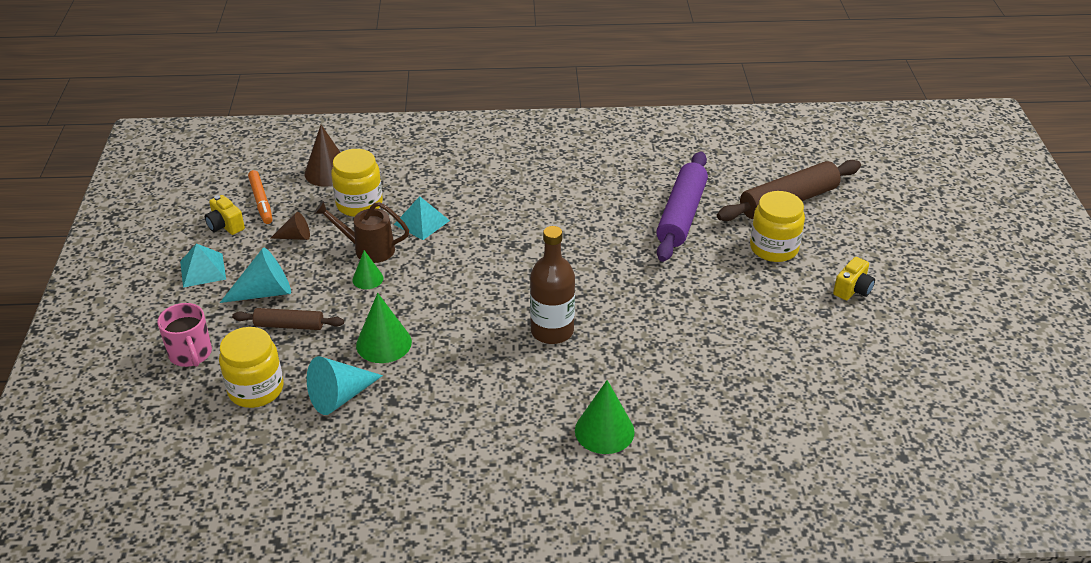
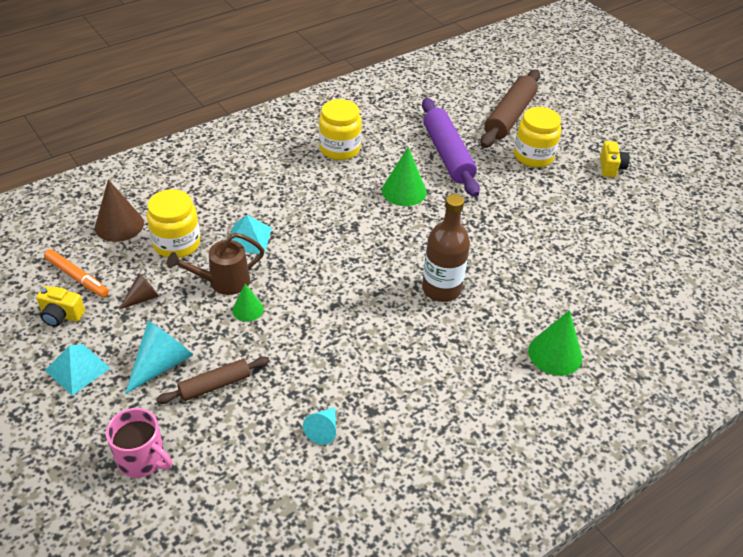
camera: 35 degrees left, 5 degrees up
yellow jar [219,327,283,408] -> yellow jar moved to [319,99,362,160]
turquoise cone [307,356,383,415] -> turquoise cone [303,407,336,445], size x0.59
green cone [356,293,412,363] -> green cone moved to [382,147,427,206]

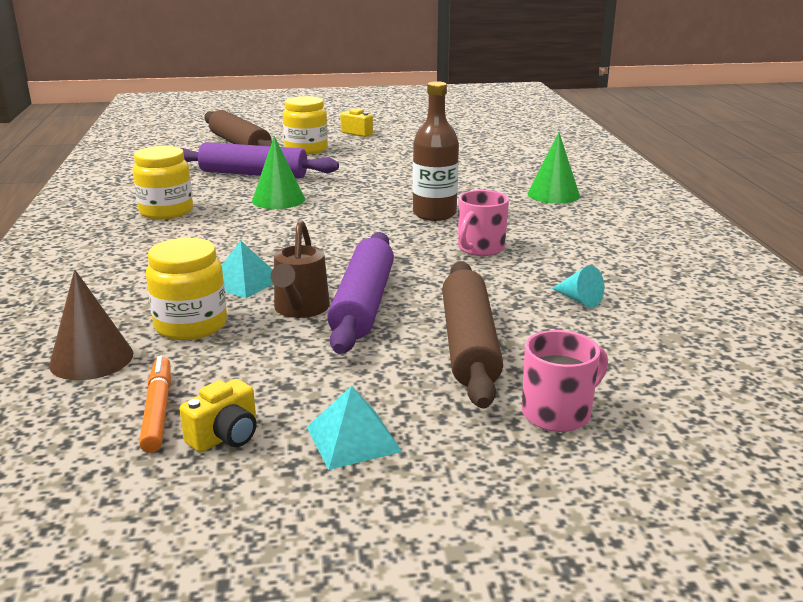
camera: 60 degrees left, 20 degrees down
orange marker [44,249,109,297] -> orange marker turned 75 degrees counterclockwise [139,356,171,453]
brown cone [119,273,160,310] -> none
turquoise cone [125,321,193,394] -> none
brown rolling pin [156,356,270,404] -> brown rolling pin [442,262,503,409], size x1.77
green cone [232,284,264,321] -> purple rolling pin [327,232,394,354]
none -> pink mug [458,190,509,256]

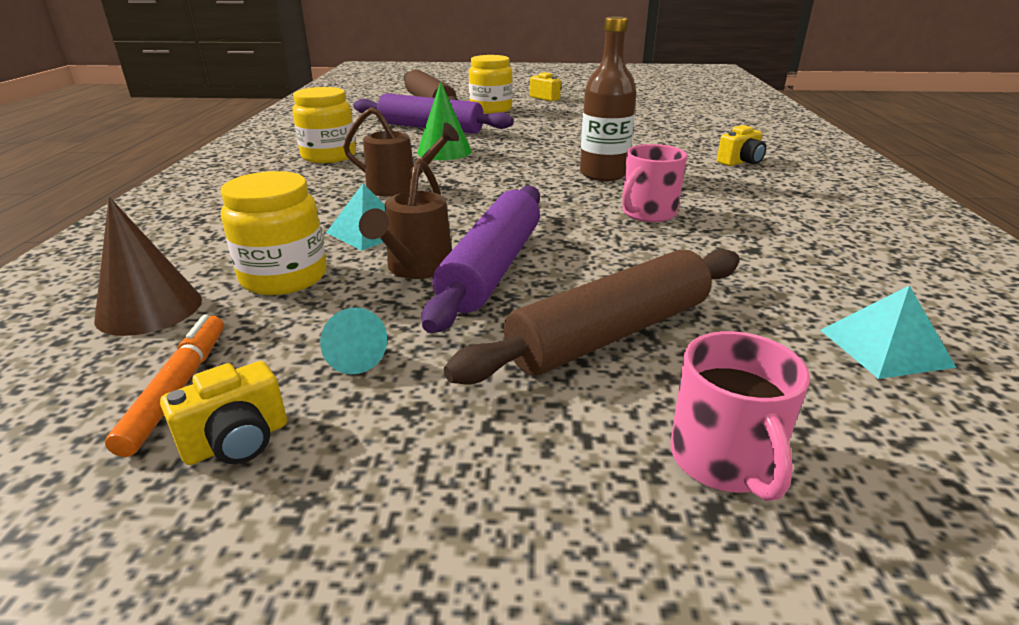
camera: 10 degrees right, 5 degrees up
turquoise pyramid [307,386,402,470] -> turquoise pyramid moved to [821,285,957,379]
brown rolling pin [442,262,503,409] -> brown rolling pin turned 45 degrees clockwise [444,249,740,385]
pink mug [522,330,608,432] -> pink mug turned 105 degrees clockwise [671,331,810,501]
green cone [527,132,580,204] -> yellow camera [717,125,766,166]
turquoise cone [552,265,604,308] -> turquoise cone moved to [320,307,387,374]
none -> brown watering can [343,107,459,197]

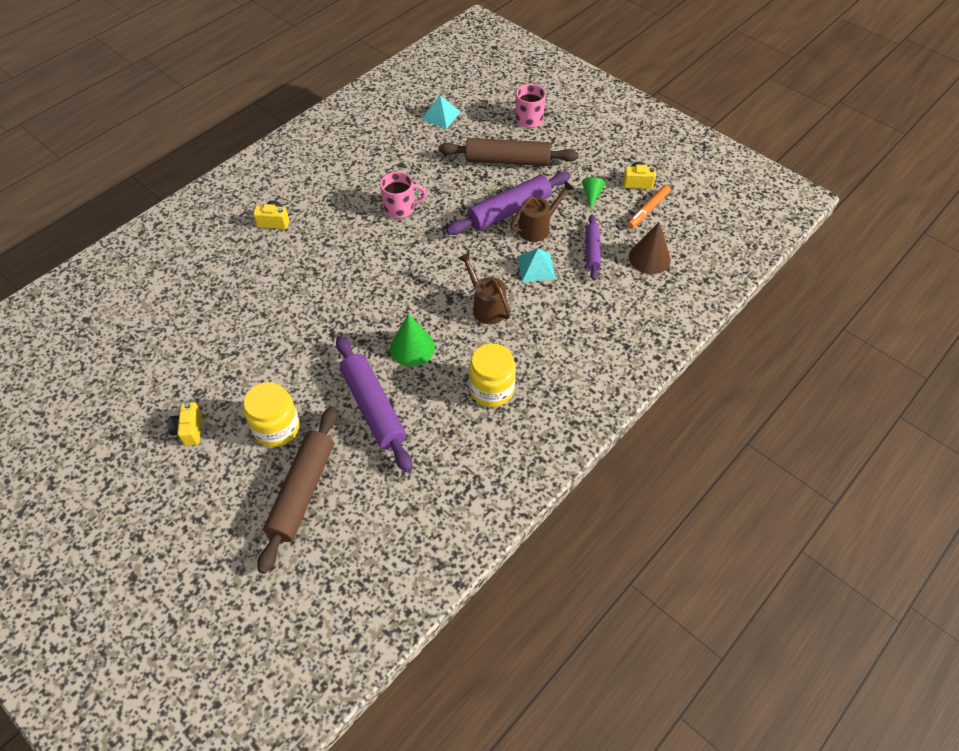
camera: 140 degrees left, 25 degrees up
yellow jar [221,171,327,295] -> purple rolling pin [585,215,601,281]
turquoise cone [320,307,387,374] -> green cone [582,177,605,209]
brown bottle [580,16,637,181] -> none

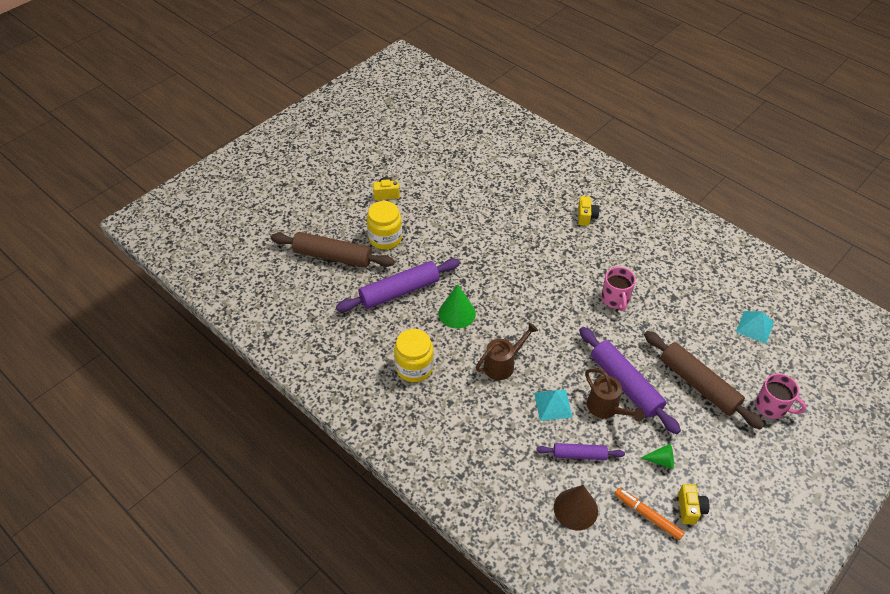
camera: 90 degrees right, 5 degrees down
brown rolling pin [438,138,578,166] -> brown rolling pin turned 45 degrees counterclockwise [644,331,764,430]

